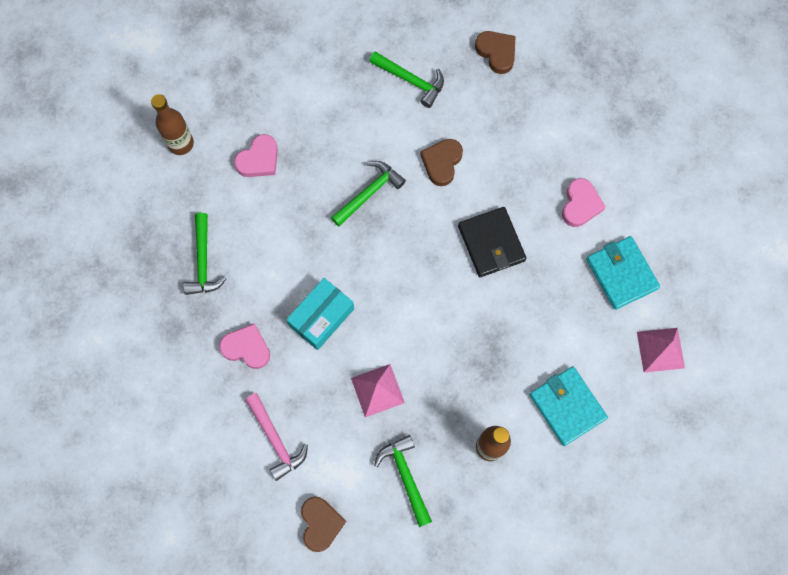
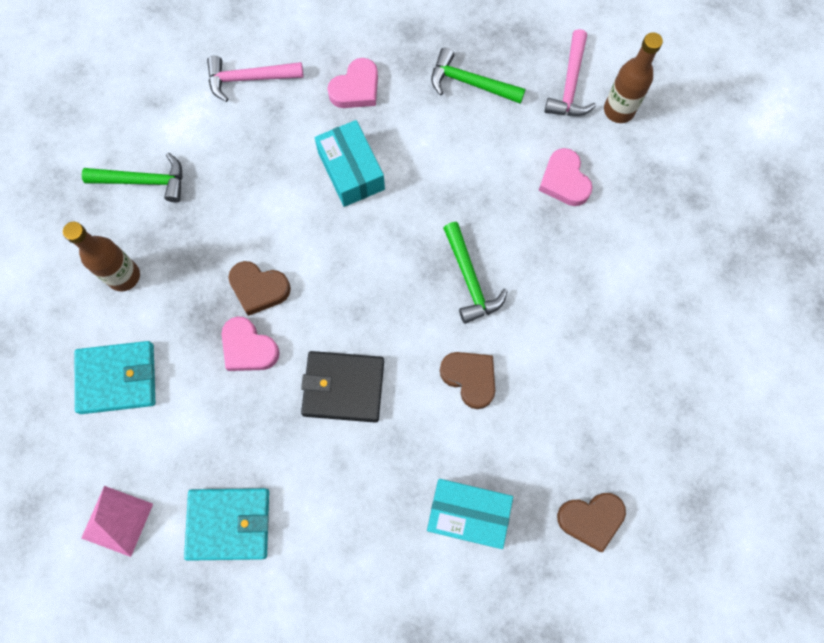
camera: 115 degrees right, 0 degrees up
brown heart [301,497,346,552] -> brown heart moved to [228,261,291,316]
pink pyramid [351,364,405,417] -> none
green hammer [369,51,444,108] -> none
pink heart [562,178,606,227] -> pink heart moved to [222,316,280,371]
none -> turquoise box [427,479,513,549]
none -> pink hammer [545,29,596,116]

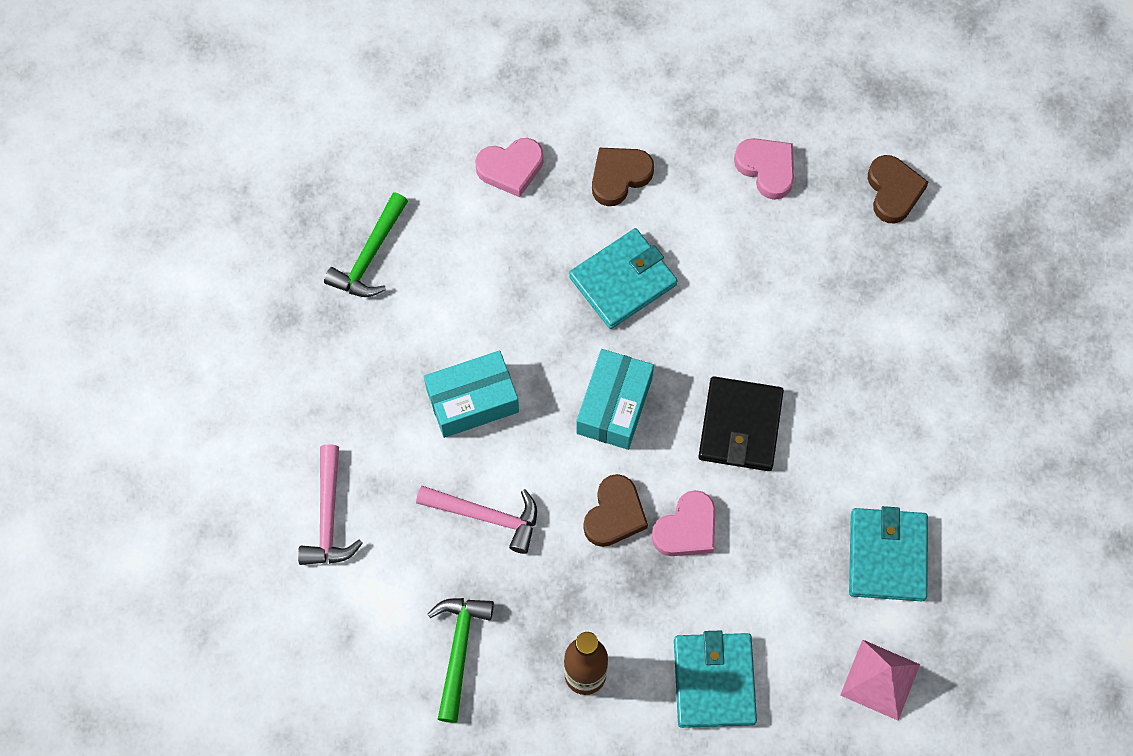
camera: 85 degrees left, 5 degrees down
pink heart [327,58,378,108] -> pink heart moved to [734,138,794,200]
turquoise box [427,479,513,549] -> turquoise box moved to [576,349,654,450]
brown heart [440,352,495,409] -> brown heart moved to [592,148,654,206]
green hammer [443,222,508,324] -> turquoise wallet [569,228,678,329]
pink hammer [545,29,596,116] -> pink hammer moved to [416,486,537,554]
brown bottle [604,32,663,123] -> none

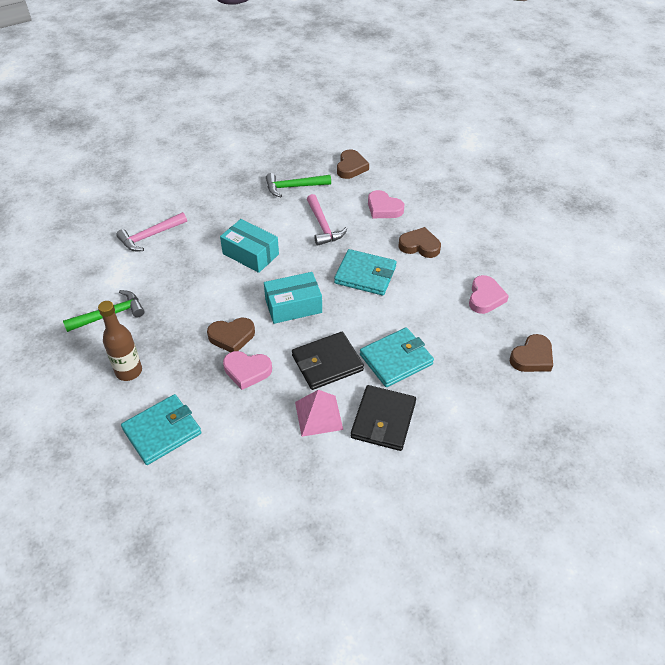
camera: 55 degrees right, 20 degrees down
pink hammer [416,486,537,554] -> pink hammer moved to [307,194,347,246]
pink pyramid [840,639,920,721] -> pink pyramid moved to [295,390,343,437]
turquoise wallet [849,506,928,601] -> turquoise wallet moved to [360,327,434,387]
none -> brown heart [337,149,369,179]
none -> black wallet [351,385,416,451]

